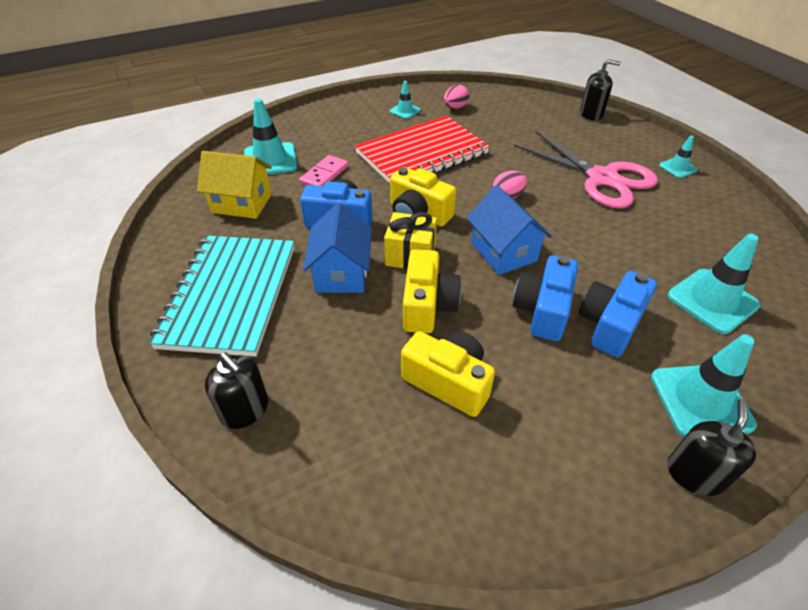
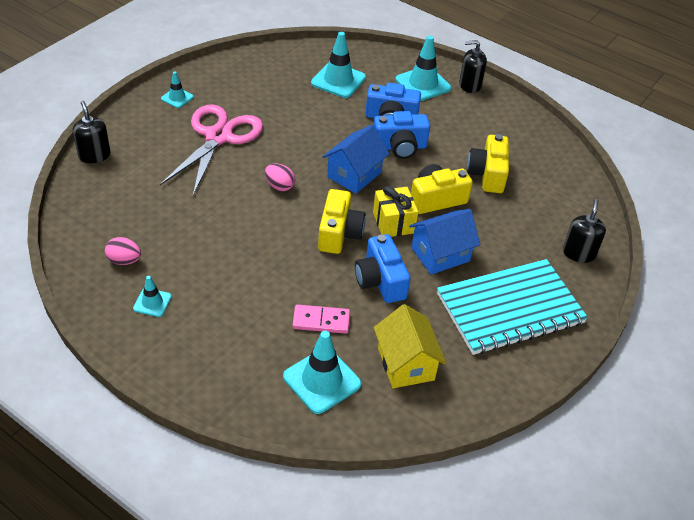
camera: 120 degrees left, 0 degrees up
red notebook [355,115,490,183] -> none

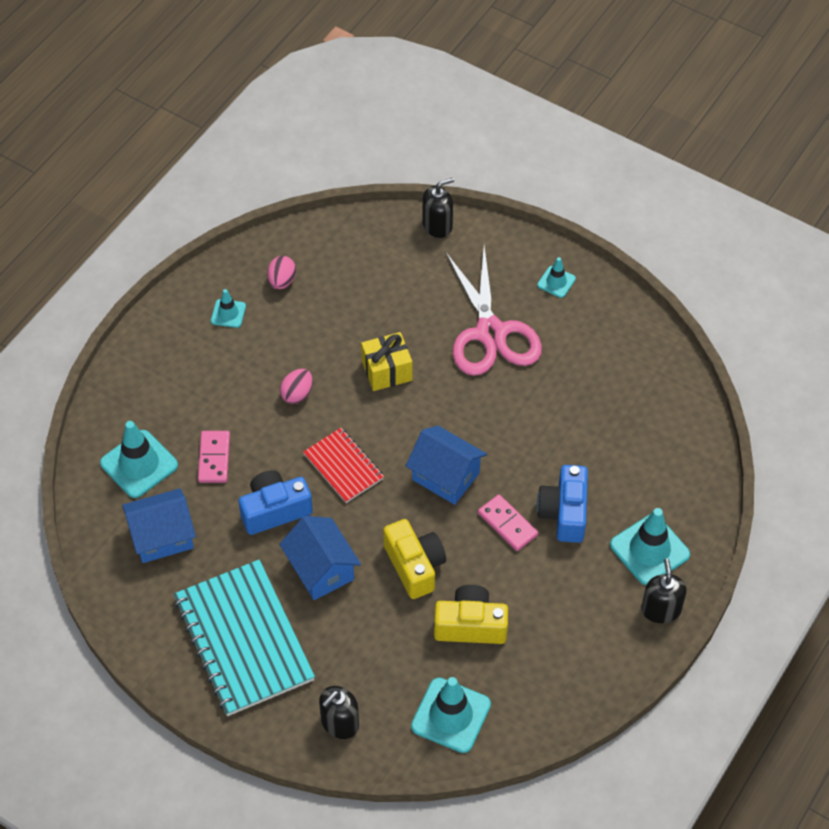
camera: 90 degrees right, 10 degrees up
pink scissors [160,104,263,196] -> pink scissors turned 60 degrees clockwise [445,246,542,376]
pink egg [265,164,295,191] -> pink egg moved to [280,369,313,404]
turquoise traffic cone [311,32,366,98] -> turquoise traffic cone moved to [411,677,491,753]
yellow camera [318,189,366,254] -> red notebook [303,428,384,503]
yellow gift [373,186,418,237] -> yellow gift moved to [361,332,412,391]
blue camera [374,111,430,159] -> pink domino [478,494,538,551]
yellow house [374,304,446,388] -> blue house [122,488,196,563]
black soap dispenser [563,199,606,263] -> black soap dispenser turned 120 degrees clockwise [319,686,359,739]

